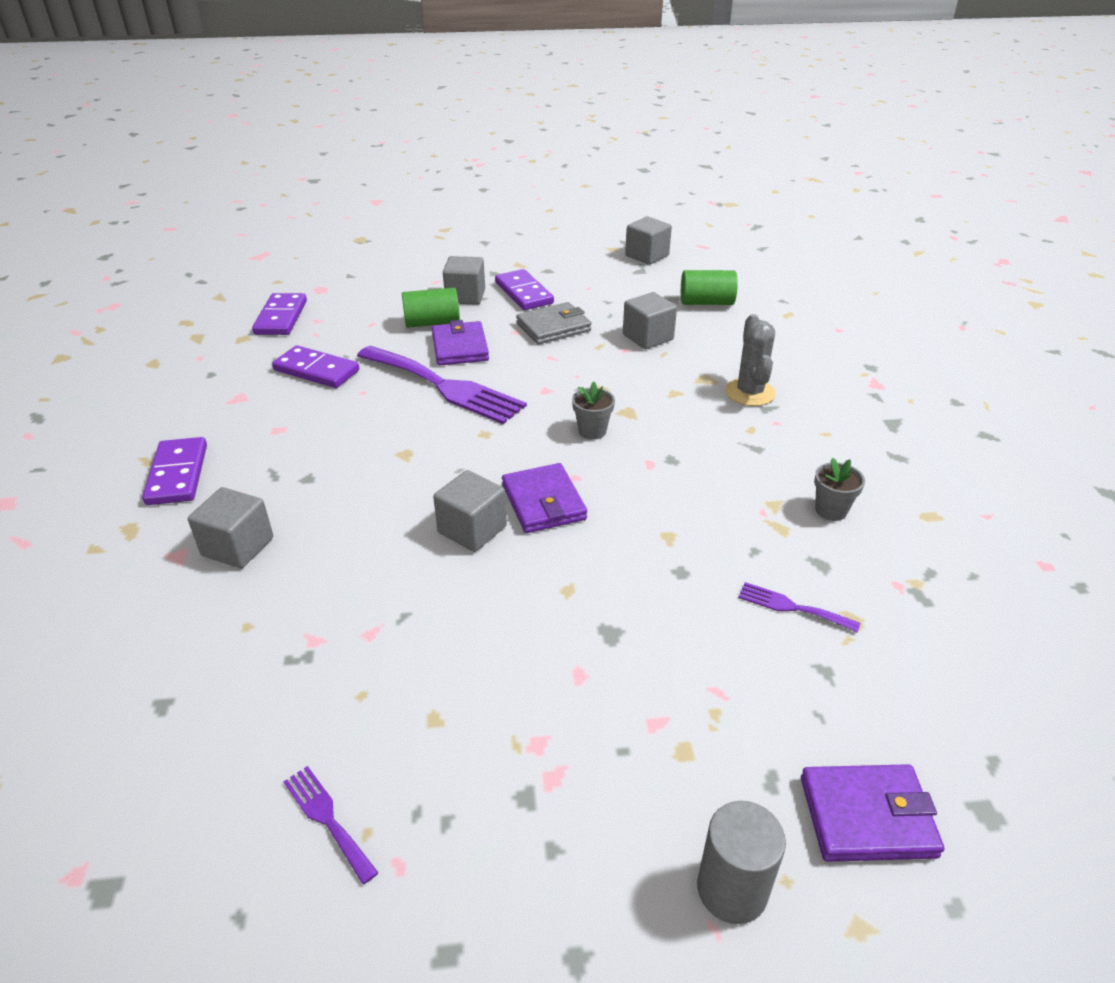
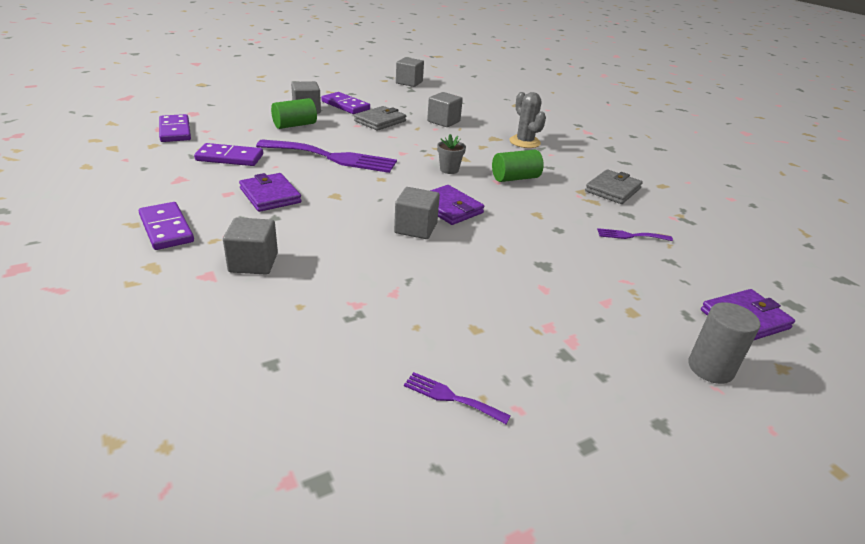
camera: 25 degrees left, 5 degrees down
purple wallet [432,320,489,365] -> purple wallet moved to [239,173,301,212]
green cylinder [681,270,738,305] -> green cylinder moved to [492,150,544,182]
grey flower pot [814,458,865,521] -> grey wallet [585,169,643,204]

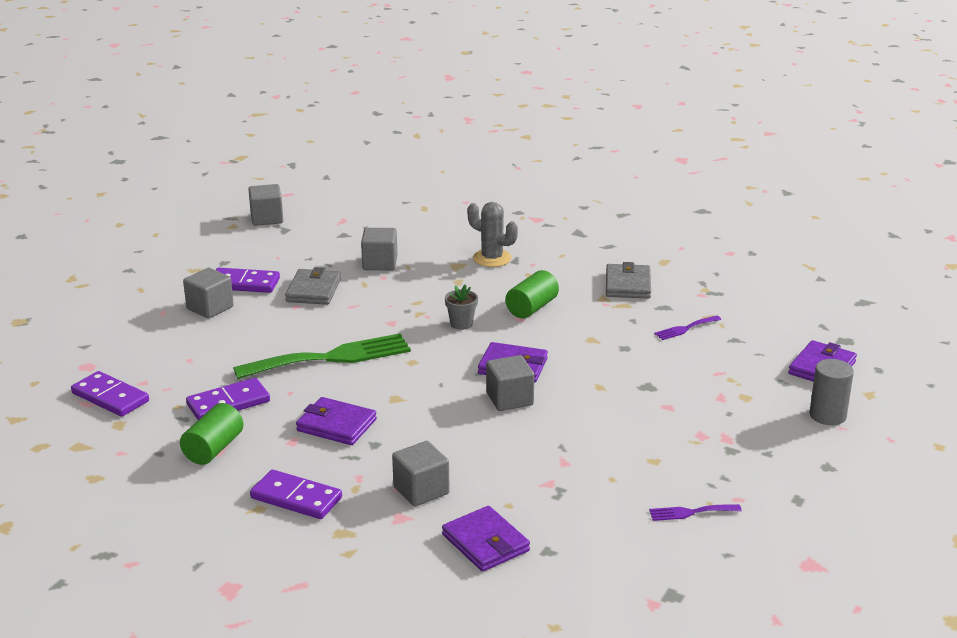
camera: 30 degrees left, 5 degrees down
purple fork [256,139,397,173] -> green fork [233,333,411,379]
green cylinder [271,98,317,129] -> green cylinder moved to [180,403,244,465]
none -> purple wallet [442,506,530,572]

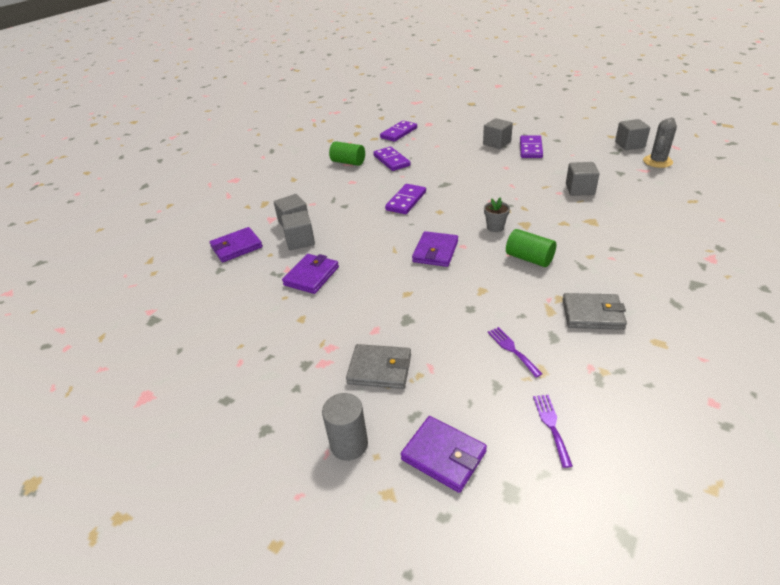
camera: 95 degrees right, 10 degrees up
green fork [233,333,411,379] -> none
purple domino [250,469,342,519] -> purple domino moved to [385,184,426,214]
grey wallet [285,267,341,305] -> grey wallet moved to [346,344,411,389]
purple wallet [296,397,377,445] -> purple wallet moved to [282,254,339,294]
grey cactus [467,202,518,267] -> grey cactus moved to [643,118,677,168]
grey cube [486,355,534,411] -> grey cube moved to [281,211,315,250]
purple fork [649,504,742,521] -> purple fork moved to [533,395,573,468]

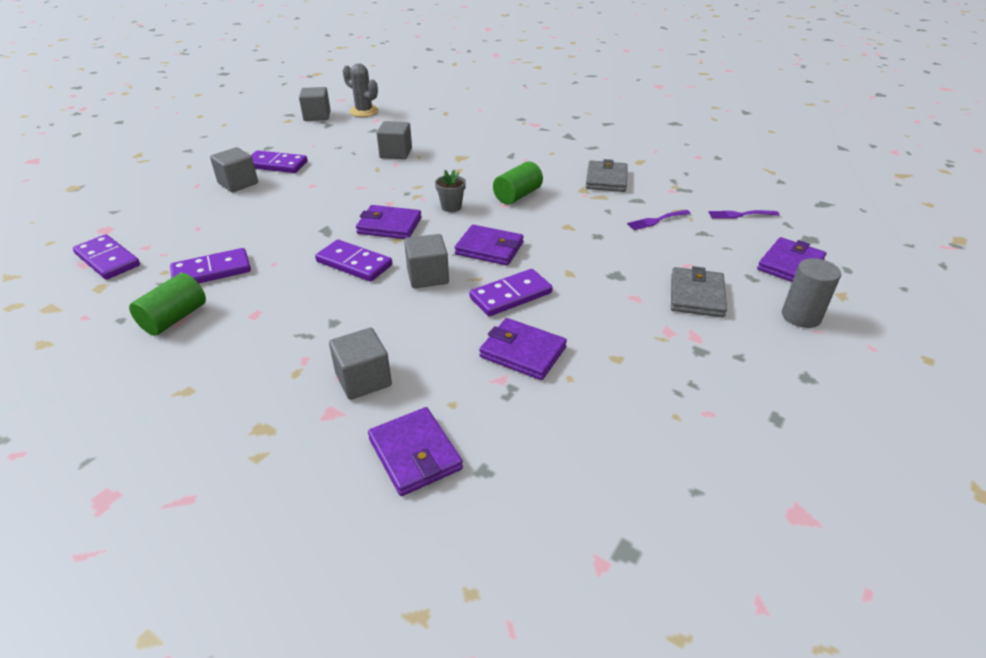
camera: 90 degrees left, 0 degrees up
grey cube [281,211,315,250] -> grey cube moved to [404,234,449,288]
none -> purple wallet [356,205,422,239]
none -> purple domino [470,269,553,316]

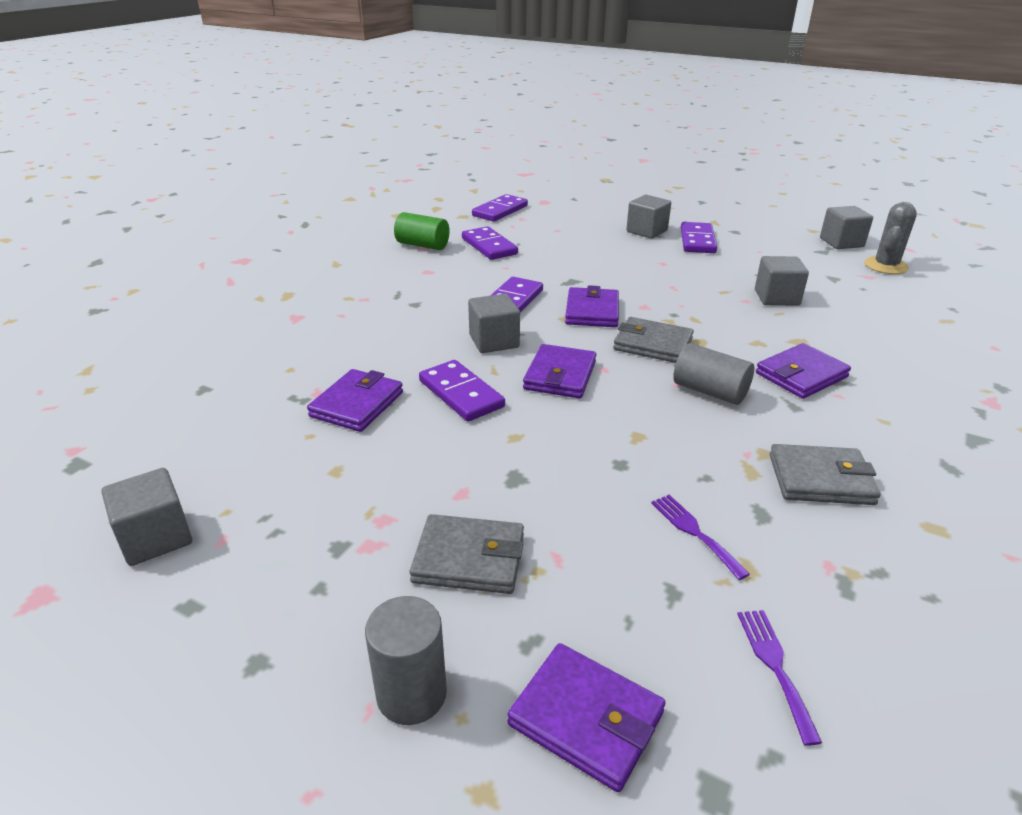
camera: 85 degrees right, 5 degrees down
grey cube [329,328,392,400] -> grey cube moved to [101,468,192,566]
purple wallet [368,407,463,496] -> purple wallet moved to [756,343,851,399]
grey flower pot [435,170,466,212] -> grey wallet [613,317,694,363]
green cylinder [493,161,543,205] -> grey cylinder [673,343,754,405]

